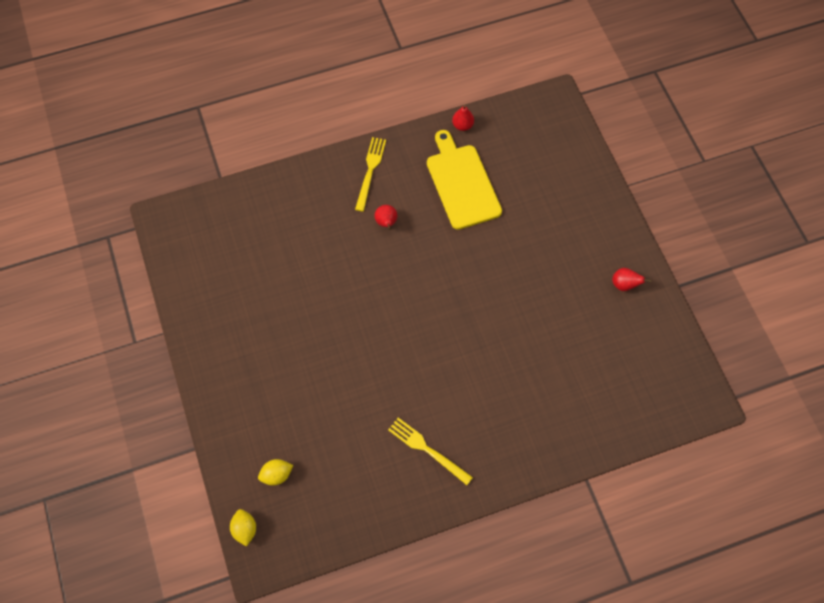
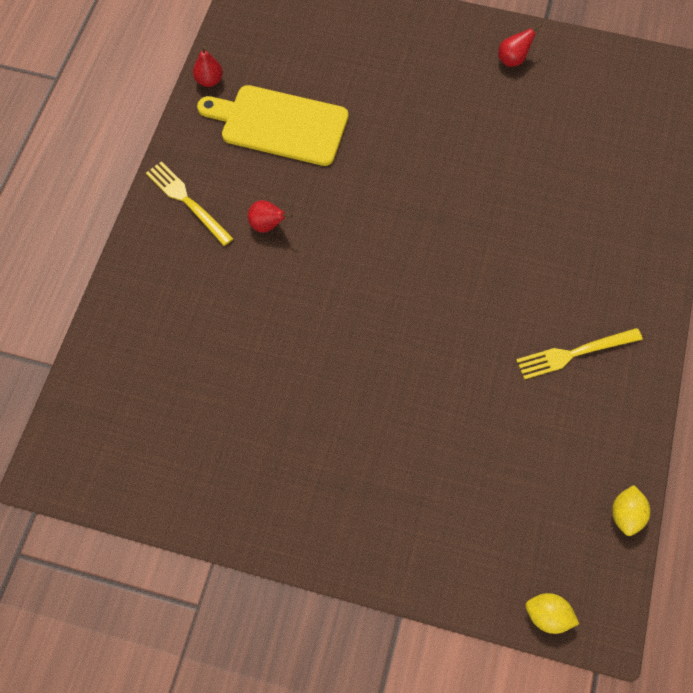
camera: 55 degrees left, 0 degrees up
yellow lemon [258,459,293,486] -> yellow lemon moved to [612,485,650,536]

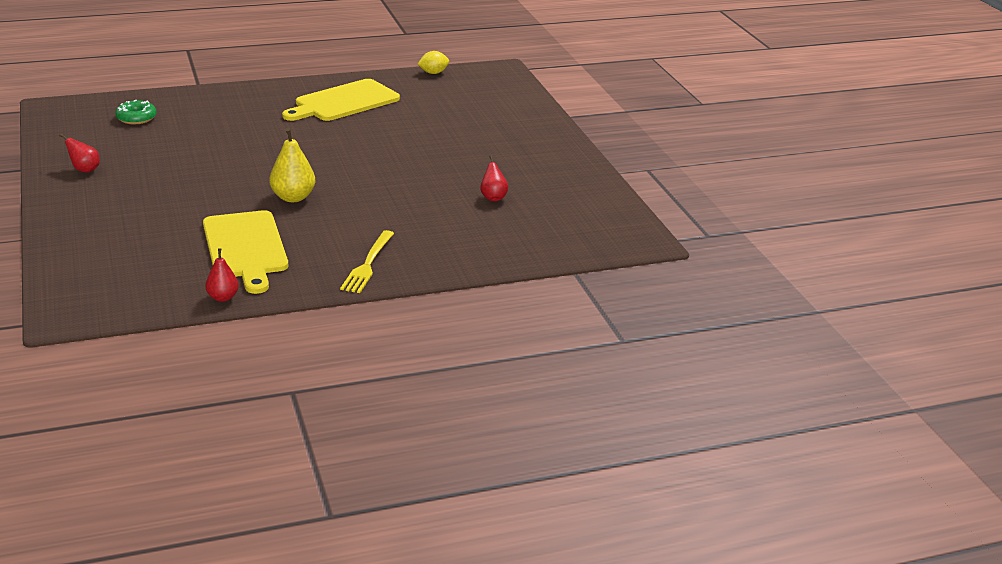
camera: 125 degrees left, 35 degrees down
red pear [248,200,292,233] -> red pear moved to [480,155,508,201]
yellow fork [516,328,643,380] -> yellow cutting board [282,79,400,121]
yellow lemon [526,593,579,634] -> none
none -> green donut [115,100,157,124]
none -> yellow pear [269,128,315,202]

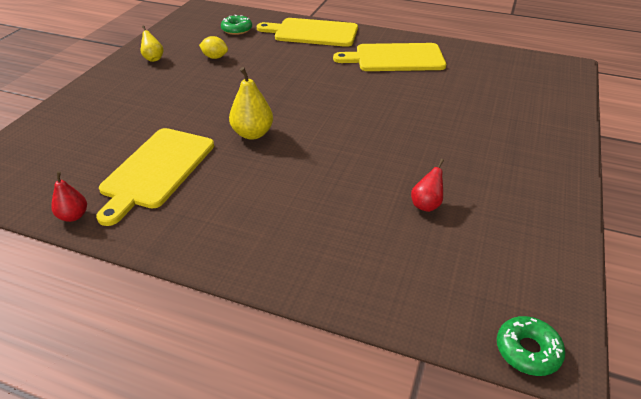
camera: 40 degrees right, 10 degrees up
red pear [59,133,100,172] -> yellow pear [141,25,163,62]
yellow fork [340,230,394,293] -> none
yellow lemon [418,51,449,74] -> yellow lemon moved to [199,36,228,59]
none -> yellow cutting board [257,18,358,47]
none -> green donut [497,316,565,376]

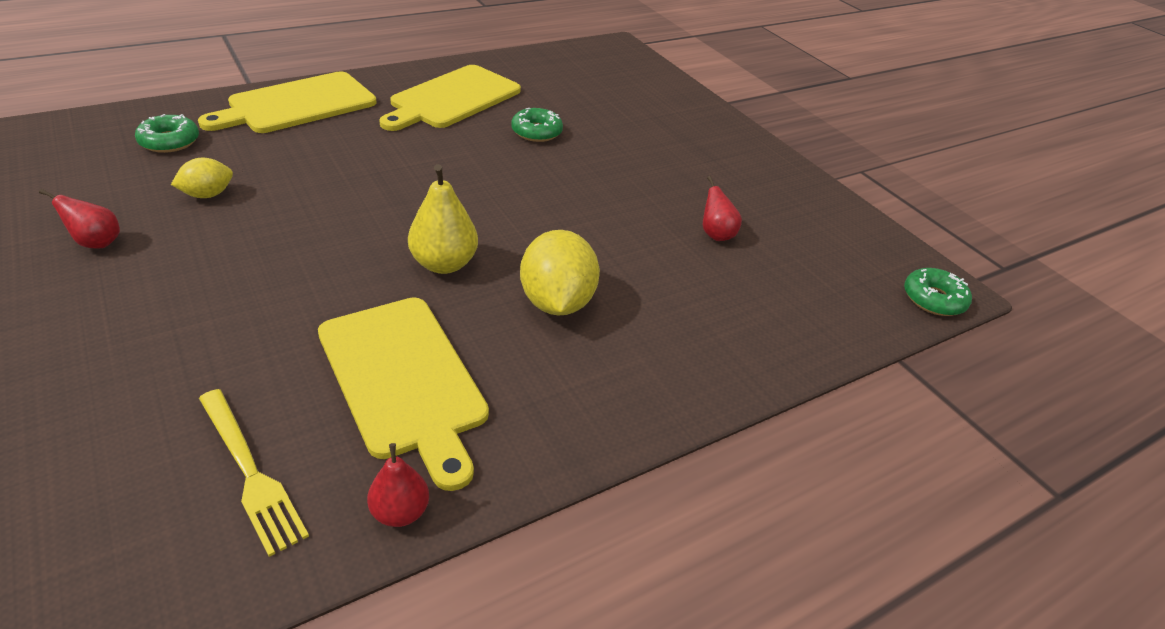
camera: 55 degrees left, 0 degrees up
yellow pear [141,25,163,62] -> red pear [39,189,120,249]
none -> yellow fork [199,389,309,557]
none -> green donut [511,108,563,142]
none -> yellow lemon [520,230,600,315]

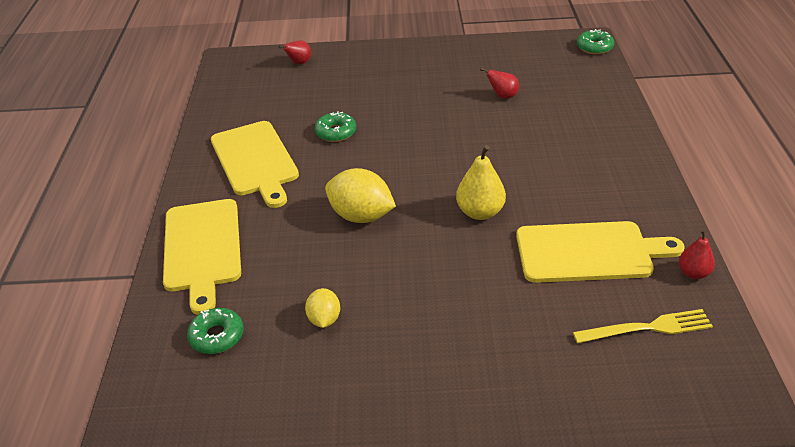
camera: 55 degrees left, 0 degrees up
red pear [39,189,120,249] -> red pear moved to [279,40,311,64]
yellow lemon [520,230,600,315] -> yellow lemon moved to [325,168,396,223]

